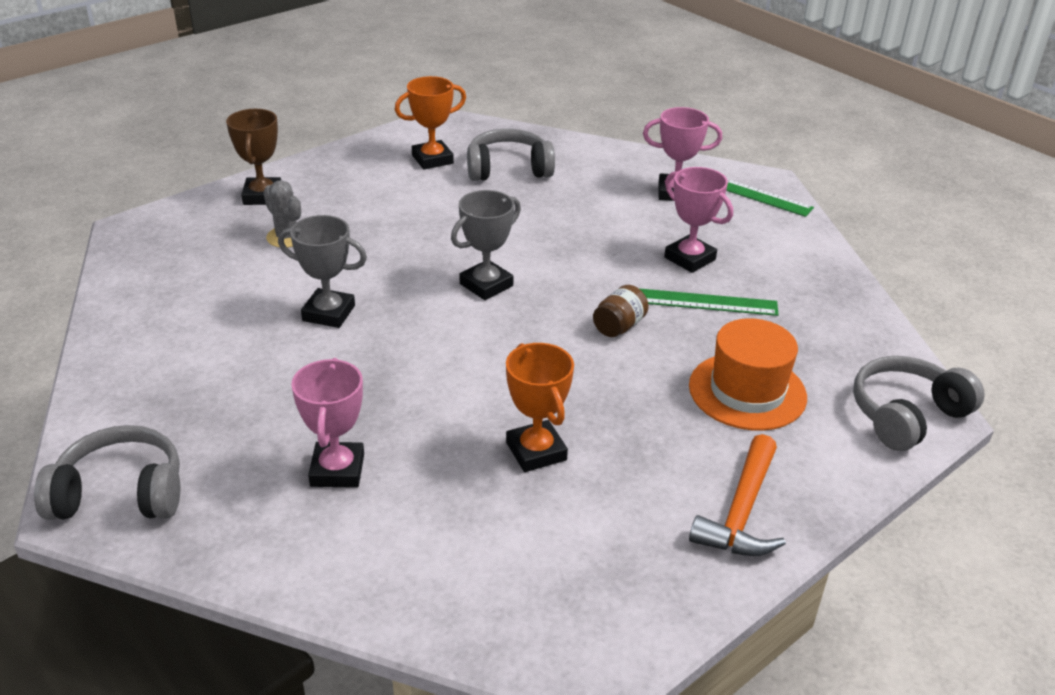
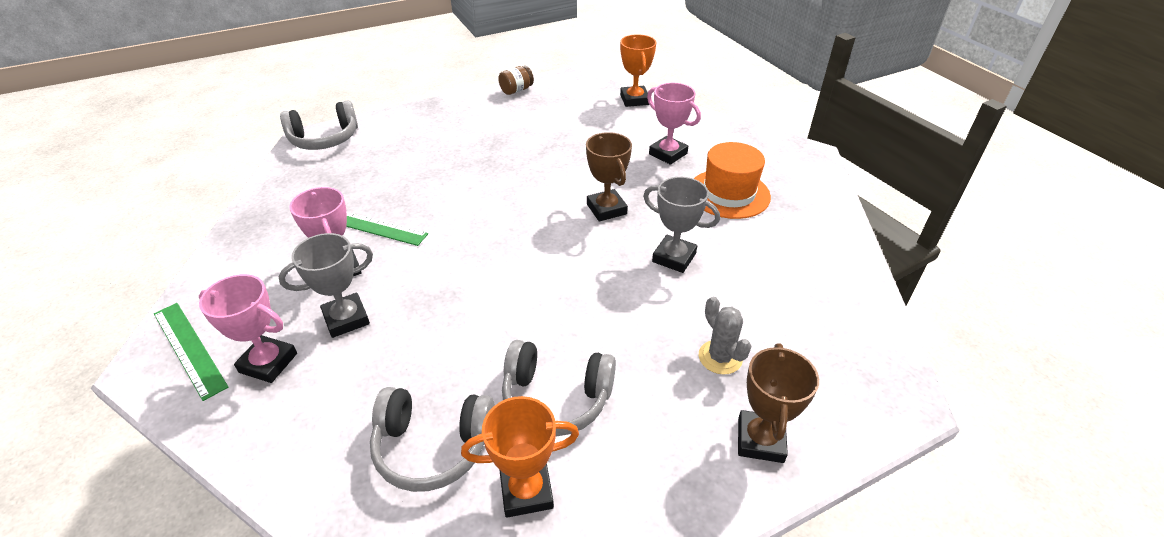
camera: 165 degrees left, 5 degrees up
grey headphones [34,425,180,520] -> grey headphones moved to [502,340,616,436]
pink trophy [291,358,364,488] -> pink trophy turned 60 degrees counterclockwise [647,83,701,165]
grey trophy [451,190,521,300] -> grey trophy moved to [278,233,373,338]
orange trophy [506,343,574,472] -> orange trophy moved to [620,34,656,107]
brown jar [593,285,649,337] -> brown jar moved to [498,66,534,95]
orange hat [689,318,807,431] -> orange hat moved to [694,142,771,219]
orange hammer [689,434,786,556] -> none
none -> brown trophy [586,132,632,222]

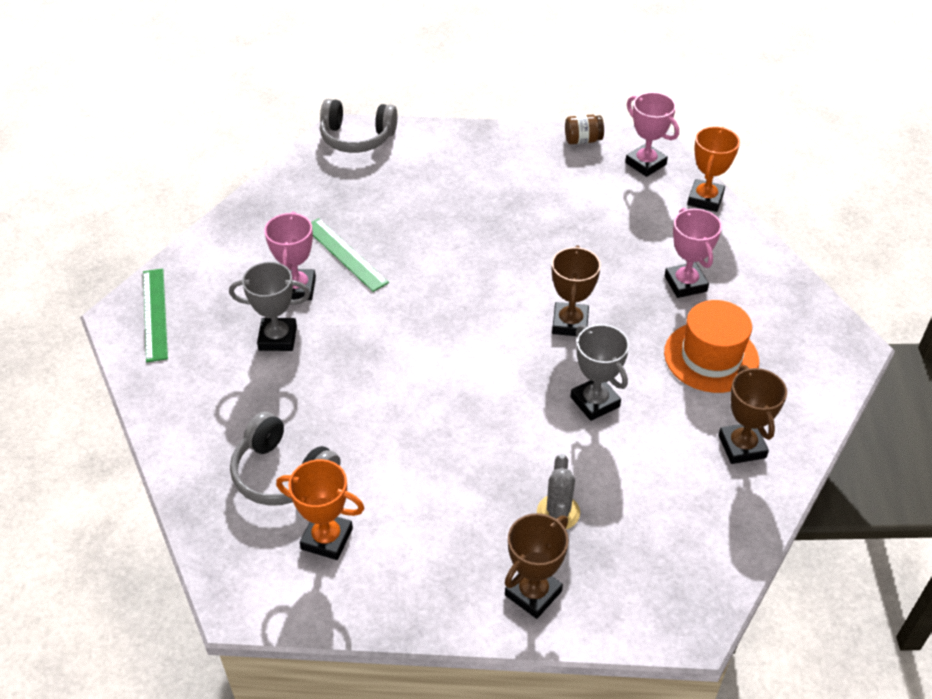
camera: 30 degrees right, 5 degrees up
pink trophy [199,274,297,383] -> pink trophy moved to [625,92,679,177]
grey headphones [502,340,616,436] -> none
none -> brown trophy [718,365,787,464]

